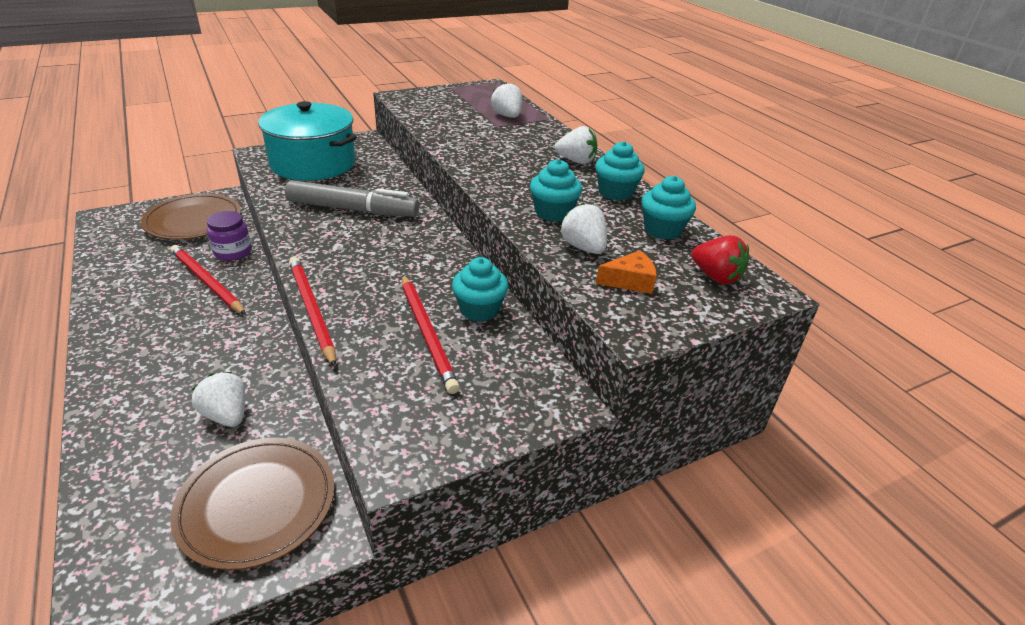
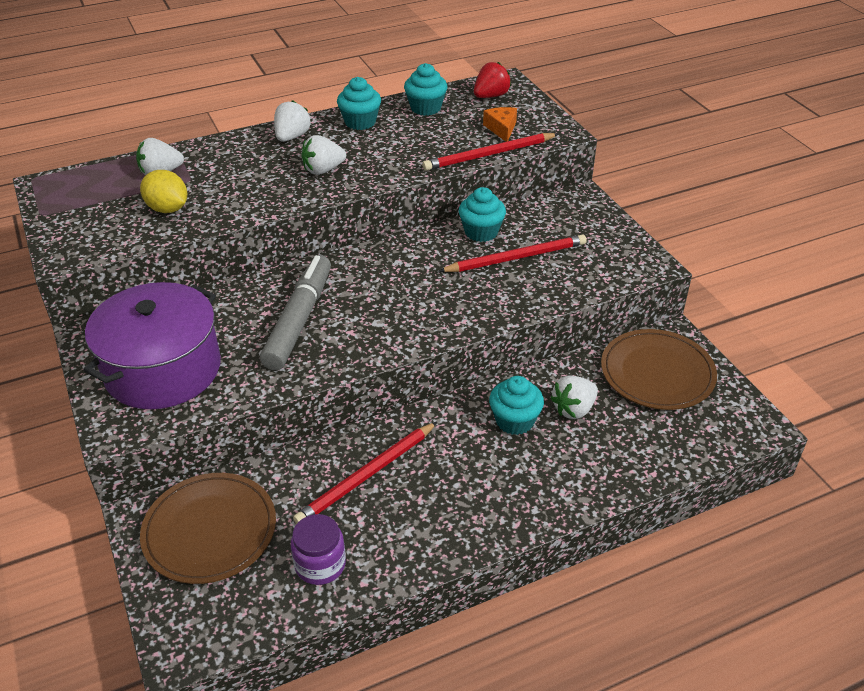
camera: 85 degrees left, 5 degrees up
purple jar [207,211,252,261] -> purple jar moved to [291,514,346,585]
turquoise pot [258,101,357,181] -> purple pot [83,282,221,409]
red pencil [289,257,336,367] -> red pencil moved to [422,133,558,171]
turquoise cupcake [530,159,582,222] -> turquoise cupcake moved to [489,376,544,435]
white strawberry [560,203,607,254] -> white strawberry moved to [301,135,346,175]
none -> yellow lemon [140,170,187,213]

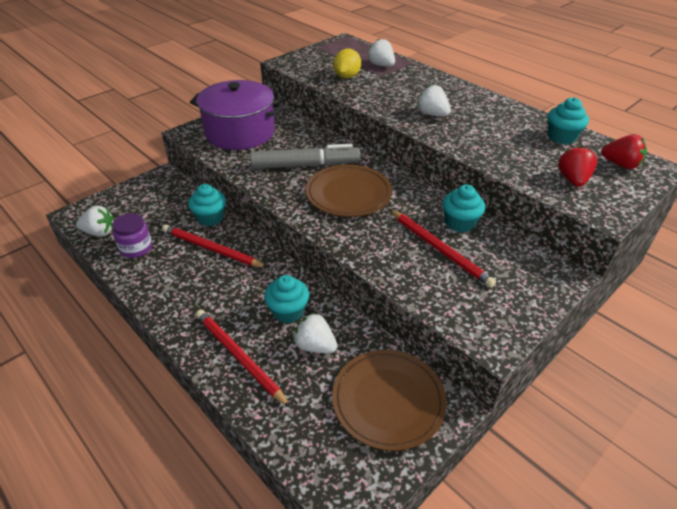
camera: 70 degrees right, 0 degrees up
brown plate [140,473,276,584] -> brown plate moved to [306,165,392,217]
white strawberry [274,100,311,142] -> white strawberry moved to [76,205,114,237]
turquoise cupcake [337,77,381,130] -> turquoise cupcake moved to [188,184,226,226]
red pencil [422,133,558,171] -> red pencil moved to [196,309,291,408]
orange cheese [483,107,517,142] -> red strawberry [558,146,597,187]

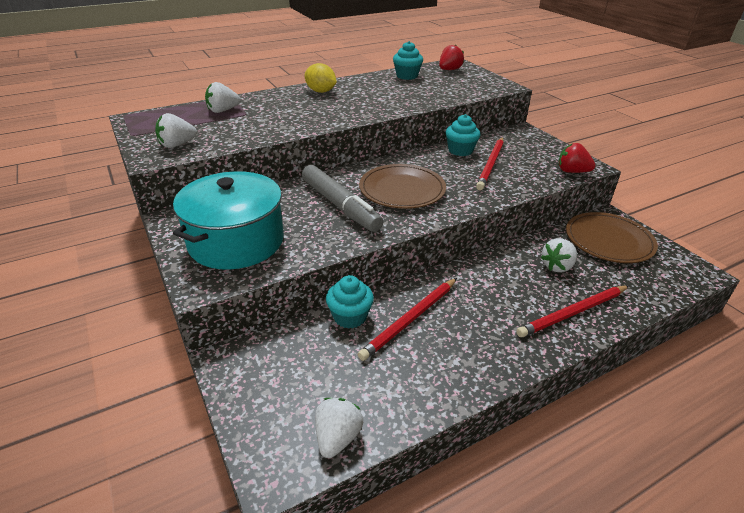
camera: 75 degrees left, 5 degrees down
purple jar [112,213,152,258] -> none
purple pot [190,80,283,150] -> turquoise pot [173,171,284,269]
grey marker [250,144,361,169] -> grey marker turned 135 degrees clockwise [302,165,383,232]
turquoise cupcake [264,275,309,323] -> none
yellow lemon [333,49,361,78] -> yellow lemon moved to [305,63,337,93]
red pencil [389,209,496,288] -> red pencil turned 135 degrees clockwise [476,137,504,190]
white strawberry [417,85,451,116] -> white strawberry moved to [155,113,197,148]
red strawberry [558,146,597,187] -> red strawberry moved to [558,143,596,173]

